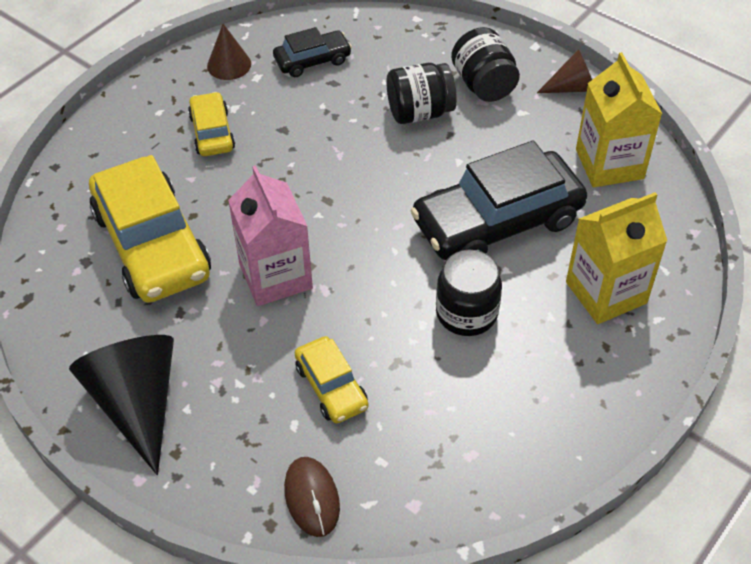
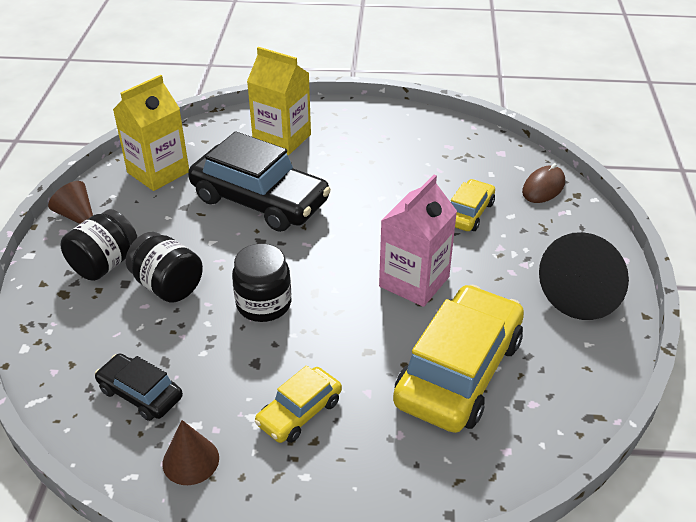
camera: 125 degrees left, 10 degrees down
black jar [436,250,502,336] -> black jar moved to [232,243,291,322]

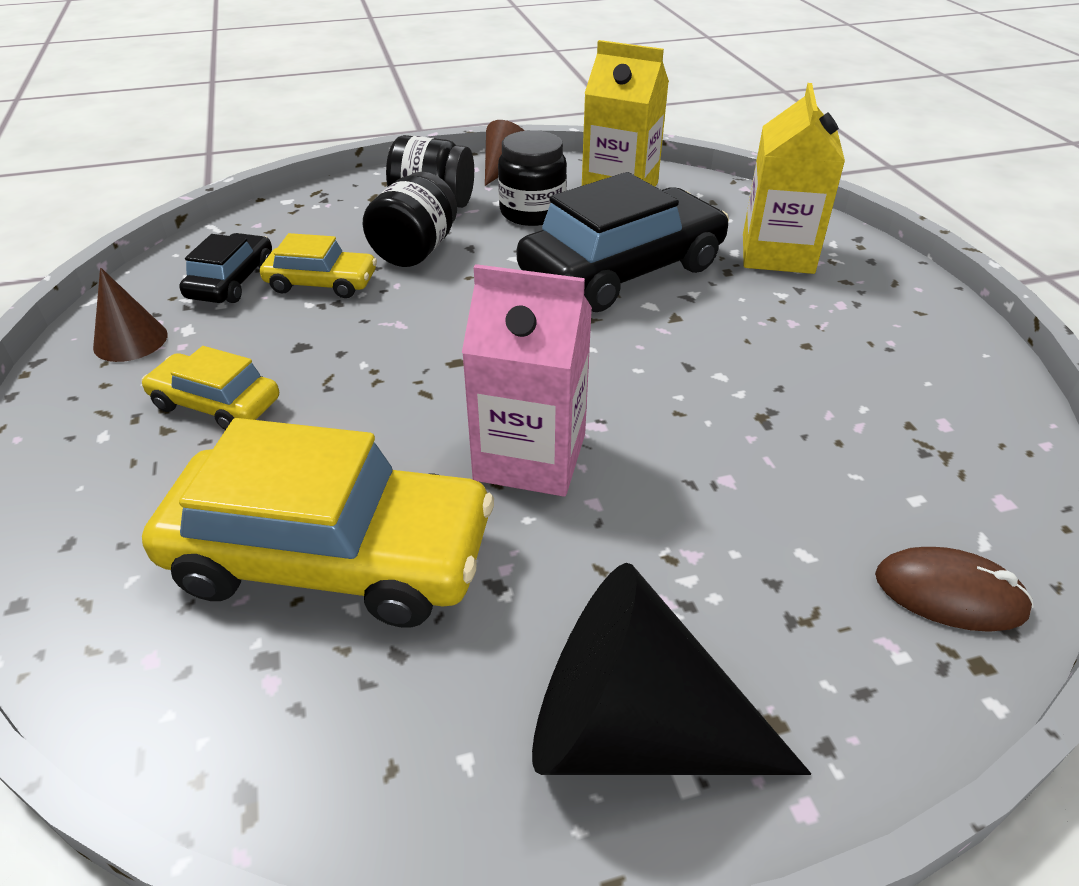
camera: 70 degrees right, 0 degrees up
black car [188,131,331,232] -> black car turned 135 degrees counterclockwise [517,172,729,312]
black jar [232,243,291,322] -> black jar moved to [498,130,567,226]
yellow car [451,179,495,231] -> yellow car moved to [260,233,377,298]

